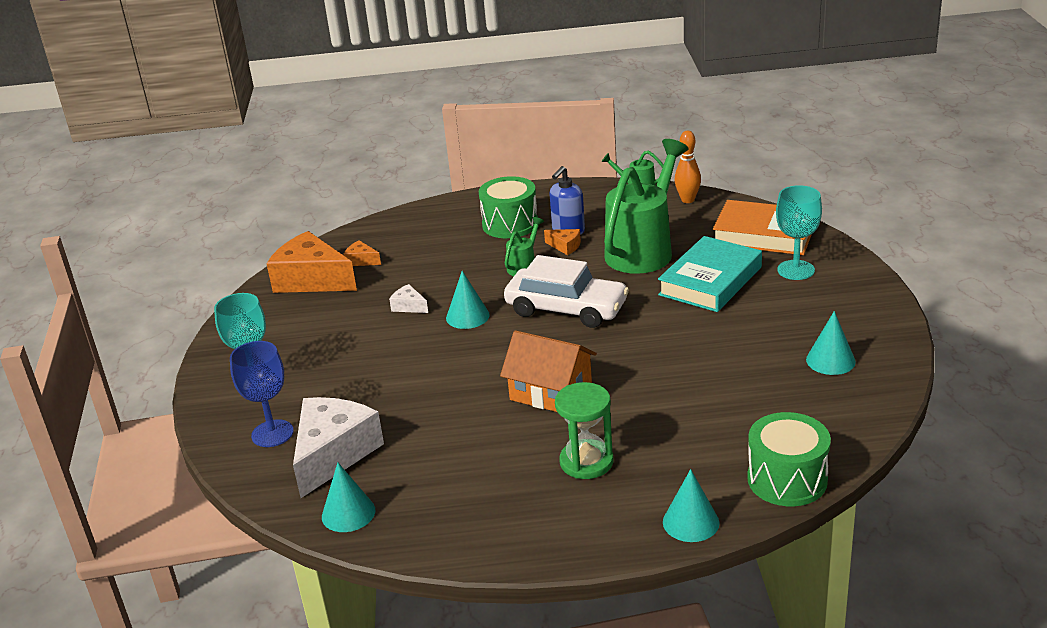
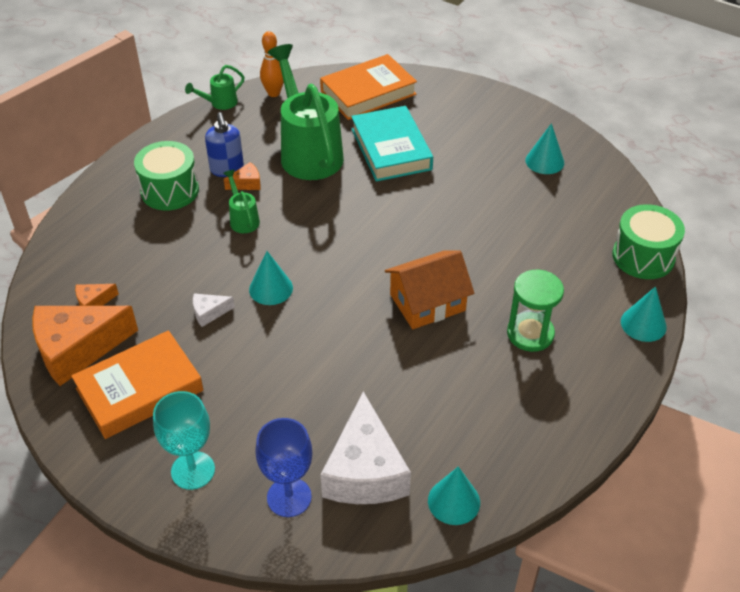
camera: 55 degrees left, 15 degrees up
white cheese [293,397,384,498] -> white cheese turned 150 degrees counterclockwise [321,391,411,504]
white car [504,255,629,328] -> none
turquoise goblet [776,185,822,280] -> none
none -> orange book [71,330,204,439]

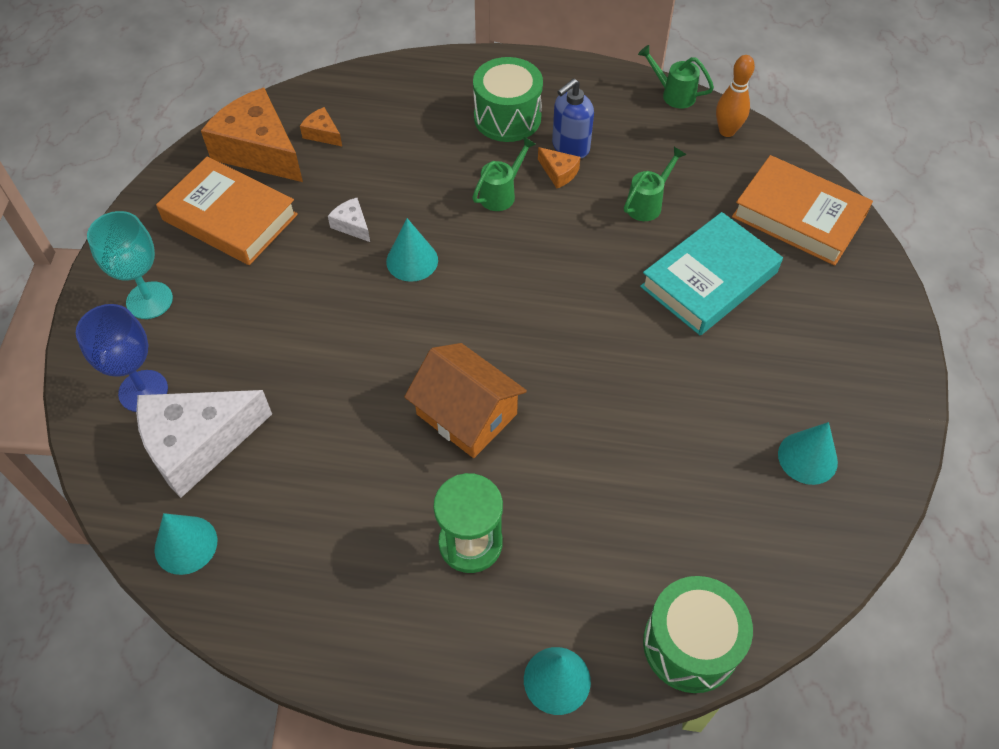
camera: 65 degrees right, 10 degrees up
green watering can [268,44,344,180] -> green watering can [624,147,686,221], size x0.44

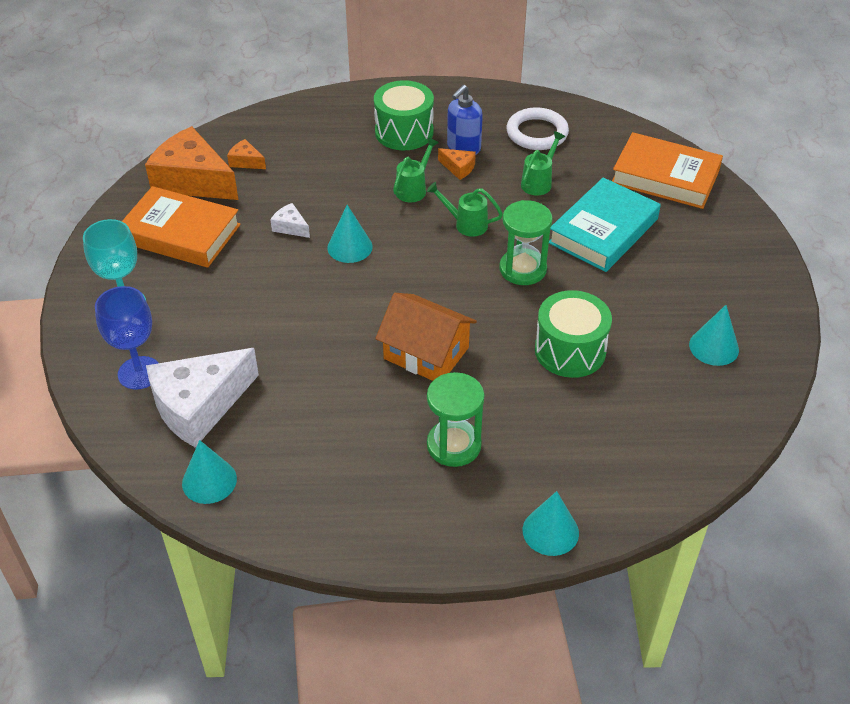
camera: 10 degrees left, 10 degrees down
green watering can [638,45,714,109] -> green watering can moved to [427,182,503,237]
green drum [643,576,753,693] -> green drum moved to [535,290,612,378]
orange bowling pin [716,55,755,137] -> none
none -> green hourglass [499,200,553,285]
none -> white ring [506,107,569,150]

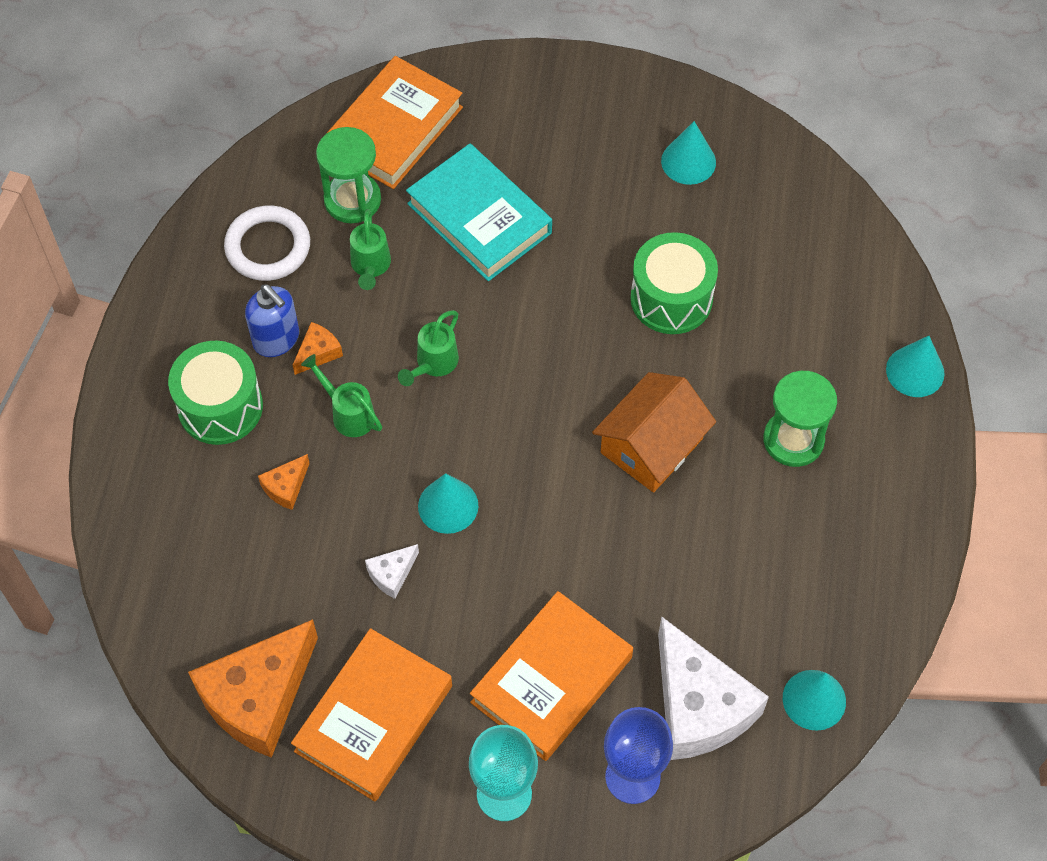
camera: 80 degrees left, 15 degrees up
orange cheese [227,139,266,169] -> orange cheese moved to [258,454,310,510]
green hourglass [499,200,553,285] -> green hourglass moved to [316,127,381,223]
green watering can [521,131,565,195] -> green watering can turned 135 degrees counterclockwise [350,209,391,290]
none -> orange book [470,591,633,761]

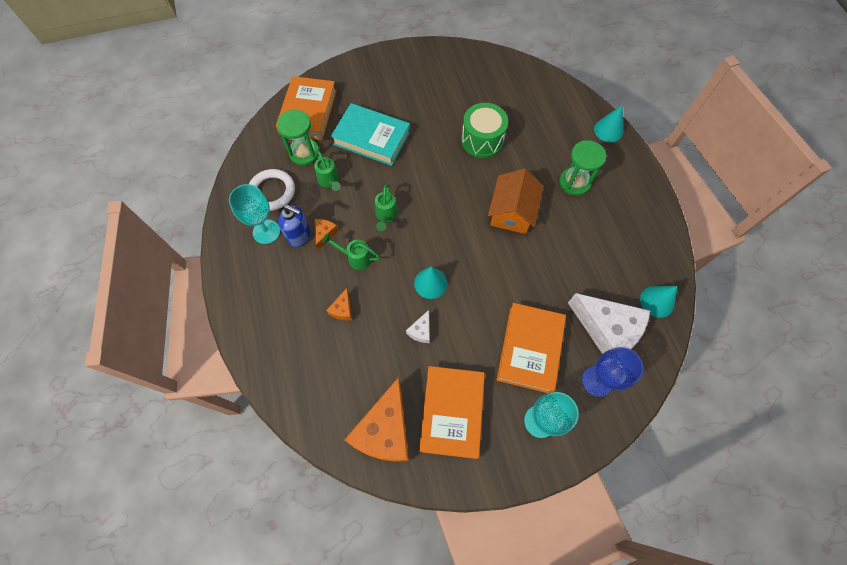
camera: 25 degrees left, 5 degrees up
green drum [168,341,263,445] -> none
turquoise cone [661,121,716,185] -> none
none -> turquoise goblet [229,184,280,244]

